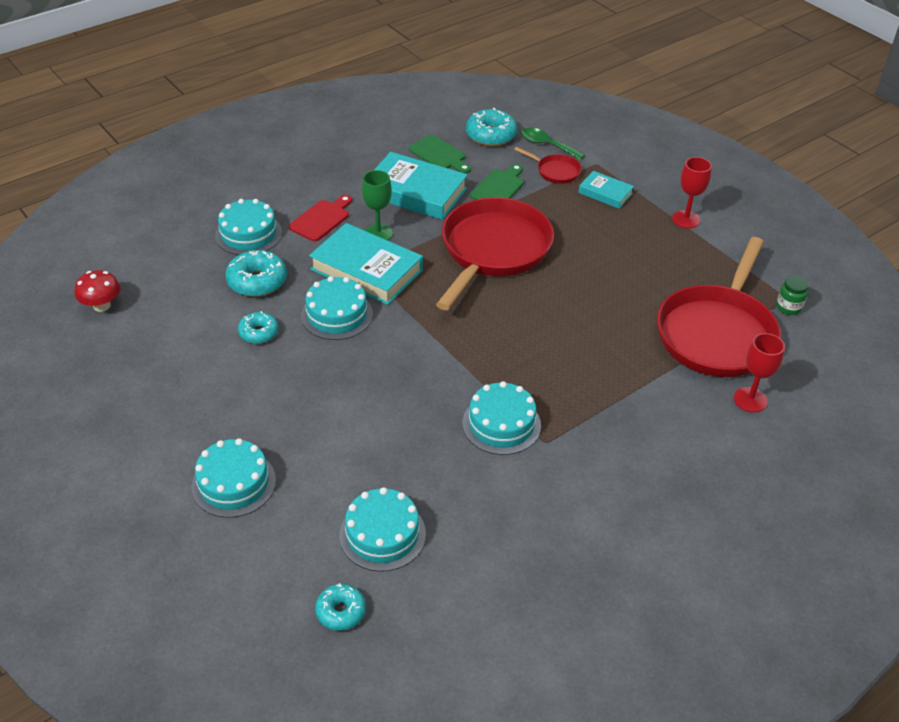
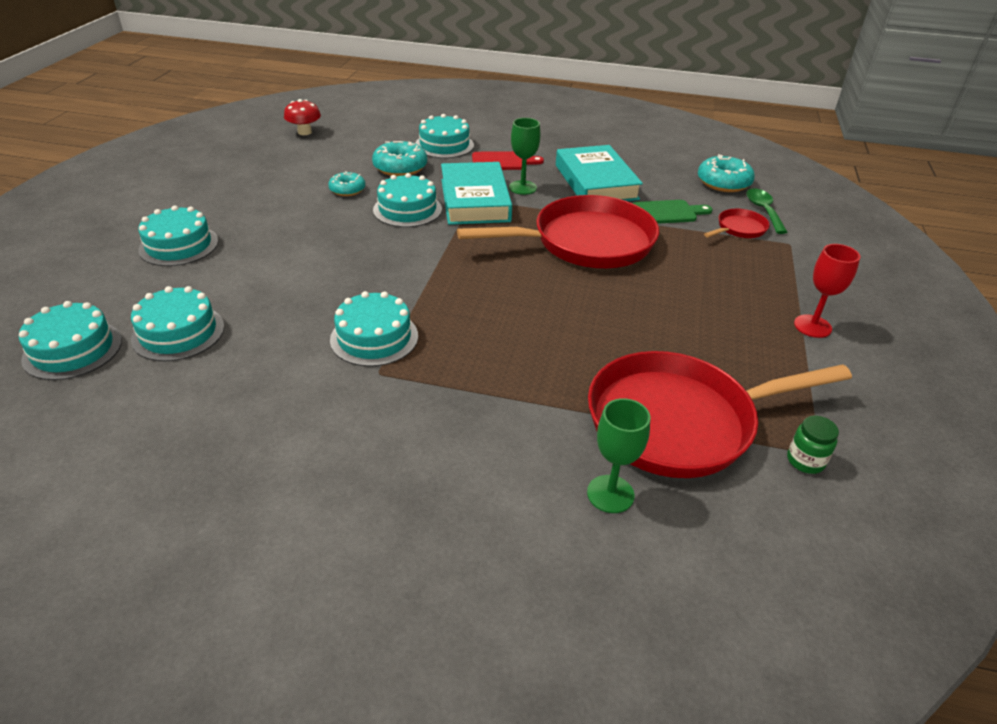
camera: 50 degrees right, 5 degrees down
turquoise donut [315,583,366,631] -> turquoise cake [19,301,122,380]
green cutting board [409,135,471,174] -> none
red pan [514,147,582,184] -> red pan turned 120 degrees counterclockwise [704,209,770,238]
turquoise book [578,171,634,209] -> none
red goblet [734,333,785,413] -> green goblet [587,398,650,513]

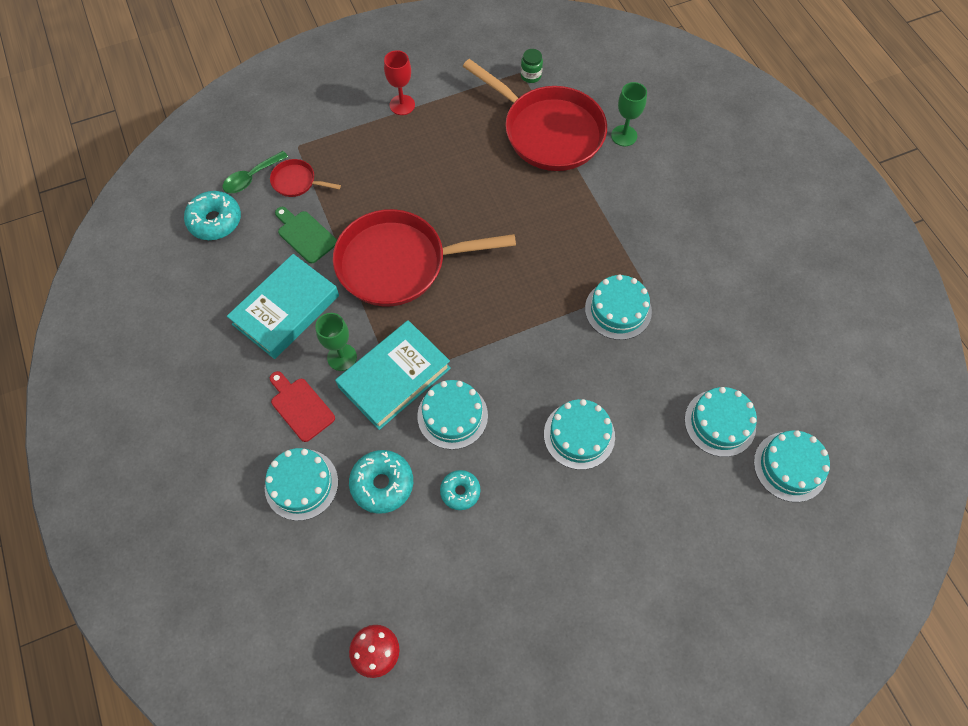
camera: 125 degrees left, 25 degrees up
turquoise cake [138,205,218,266] -> turquoise cake moved to [544,399,615,470]
red pan [457,195,659,268] -> red pan turned 45 degrees counterclockwise [333,209,516,306]

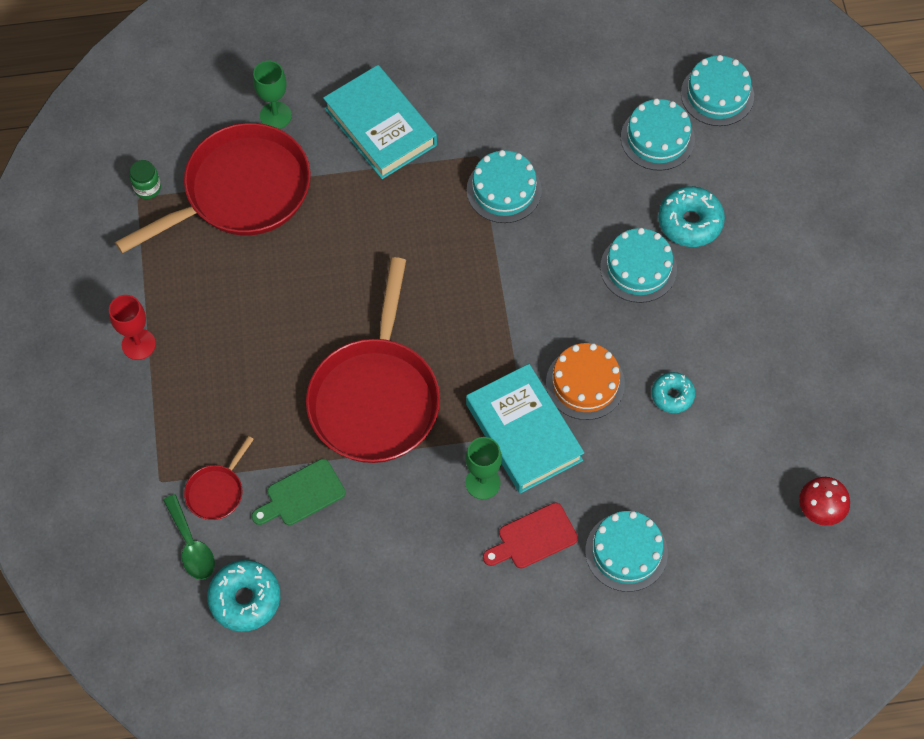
camera: 75 degrees left, 0 degrees up
turquoise book [227,254,339,359] -> turquoise book moved to [323,65,437,179]
turquoise donut [349,450,413,514] -> turquoise donut moved to [658,186,725,247]
turquoise cake [417,380,488,450] -> orange cake [546,343,625,420]

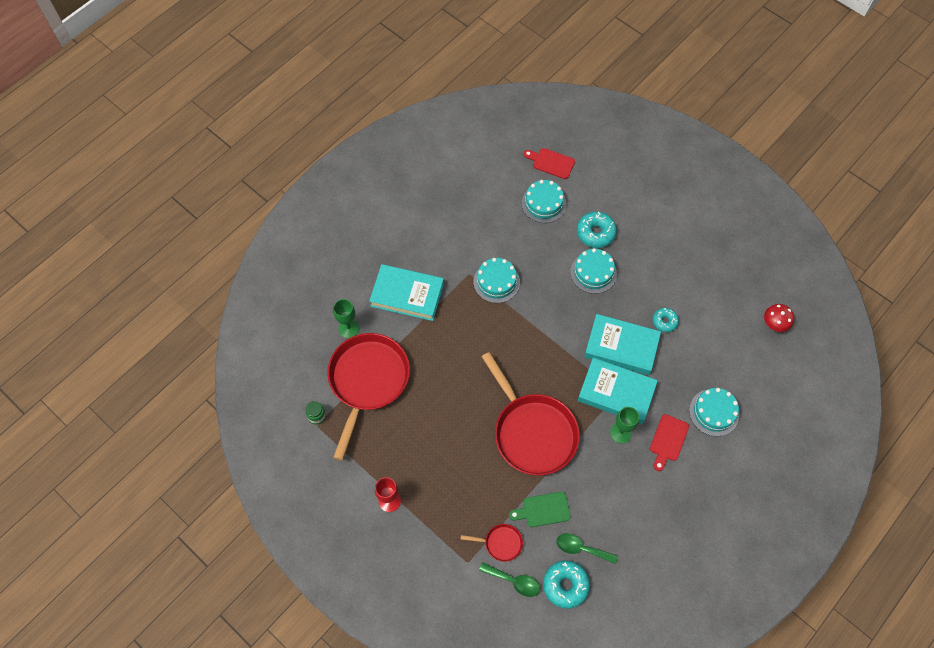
camera: 40 degrees left, 0 degrees up
red pan [184,436,254,520] -> red pan turned 75 degrees counterclockwise [461,524,523,562]
green cutting board [252,459,345,525] -> green cutting board turned 60 degrees clockwise [509,492,571,527]
orange cake [546,343,625,420] -> turquoise book [584,314,661,375]
turquoise cake [681,55,754,126] -> red cutting board [524,148,575,179]
none -> green spoon [556,533,618,564]

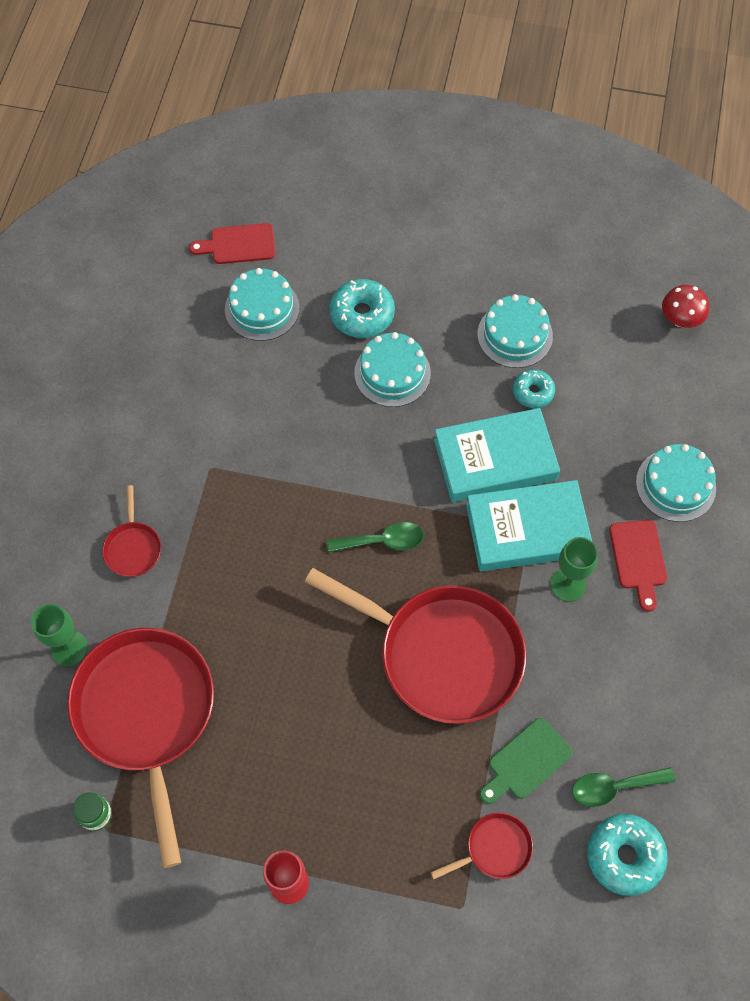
camera: 30 degrees left, 0 degrees up
turquoise book [369,264,444,321] -> red pan [102,485,161,577]
turquoise cake [474,258,520,303] -> turquoise cake moved to [477,294,553,368]
green spoon [479,562,540,597] -> green spoon moved to [327,522,424,552]

